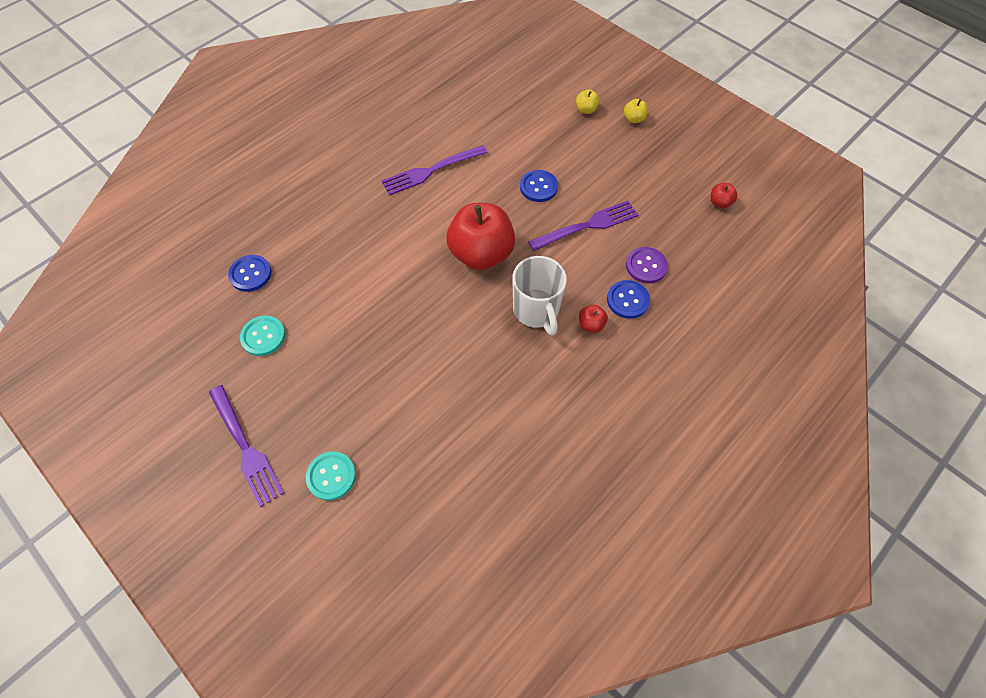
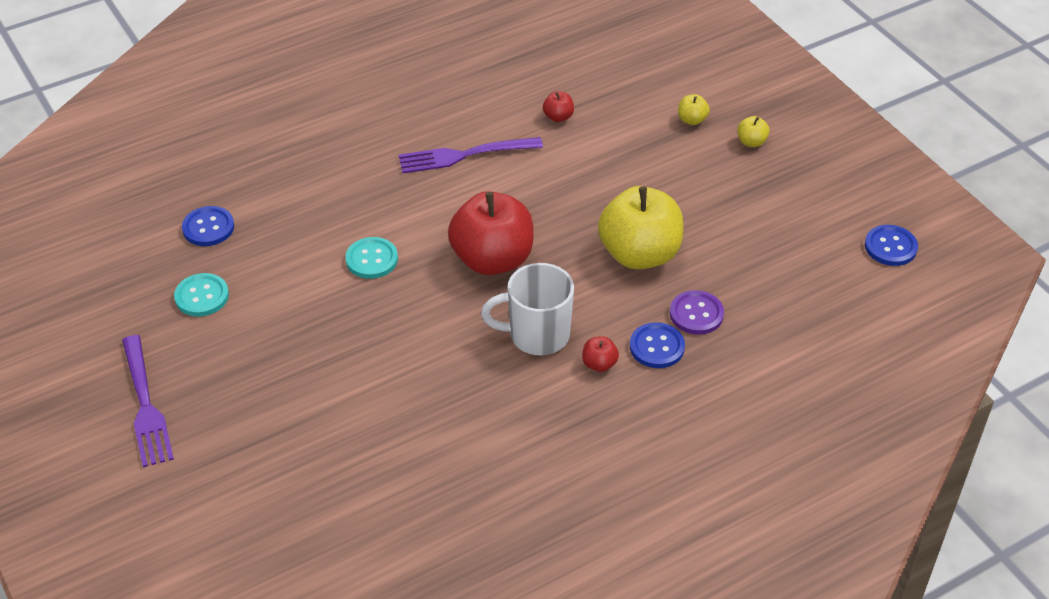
camera: 15 degrees right, 15 degrees down
turquoise button [306,451,356,500] -> turquoise button moved to [345,237,398,279]
white mug [512,256,567,336] -> white mug turned 90 degrees clockwise [481,263,574,355]
blue button [520,170,558,202] -> blue button moved to [865,225,918,266]
purple fork [528,201,638,251] -> yellow apple [598,186,683,270]
red apple [711,183,737,208] -> red apple moved to [543,91,574,122]

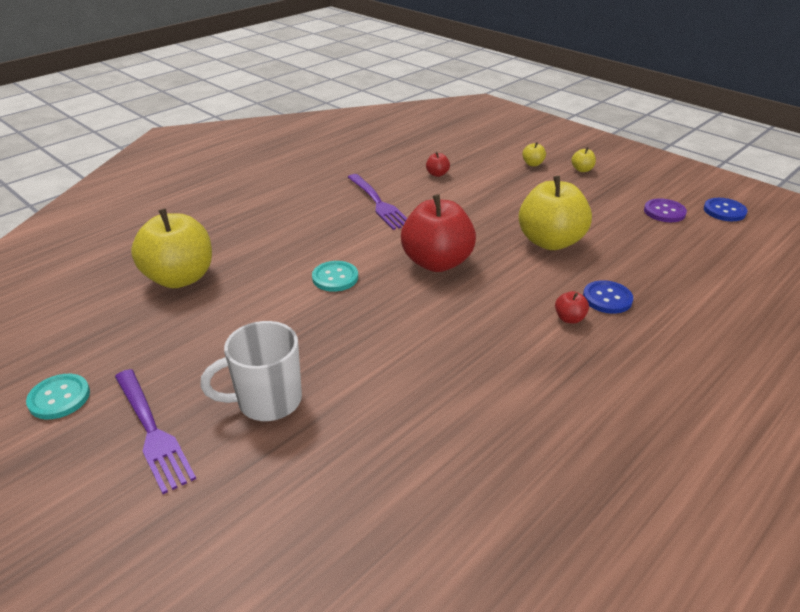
camera: 15 degrees left, 10 degrees down
turquoise button [174,273,229,316] -> turquoise button moved to [26,374,90,419]
blue button [182,206,234,246] -> yellow apple [131,209,212,288]
purple fork [399,137,543,173] -> purple fork turned 90 degrees counterclockwise [348,174,407,230]
white mug [481,263,574,355] -> white mug moved to [200,321,302,421]
purple button [670,290,724,335] -> purple button moved to [644,198,687,222]

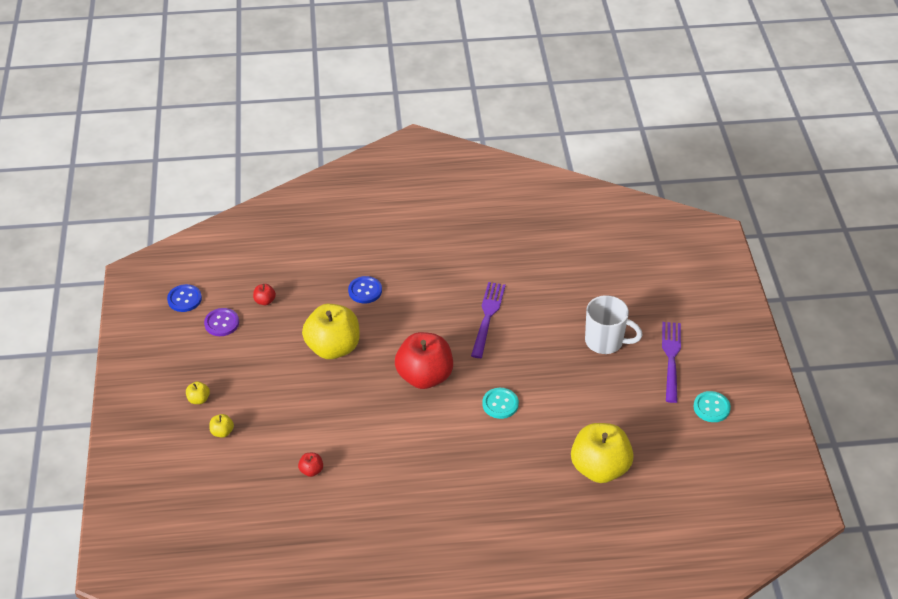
camera: 140 degrees left, 10 degrees up
purple fork [348,174,407,230] -> purple fork moved to [471,282,506,358]
red apple [555,291,589,324] -> red apple moved to [253,284,276,305]

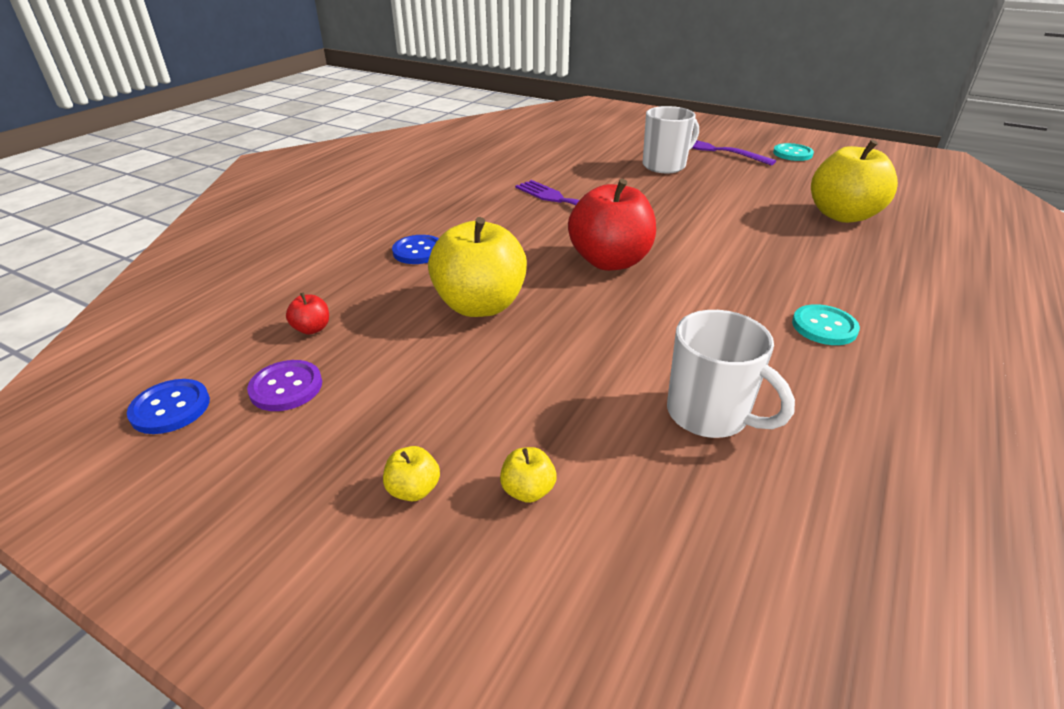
camera: 55 degrees left, 10 degrees down
red apple [298,453,323,477] -> white mug [667,310,795,438]
turquoise button [482,388,519,419] -> turquoise button moved to [792,304,860,345]

